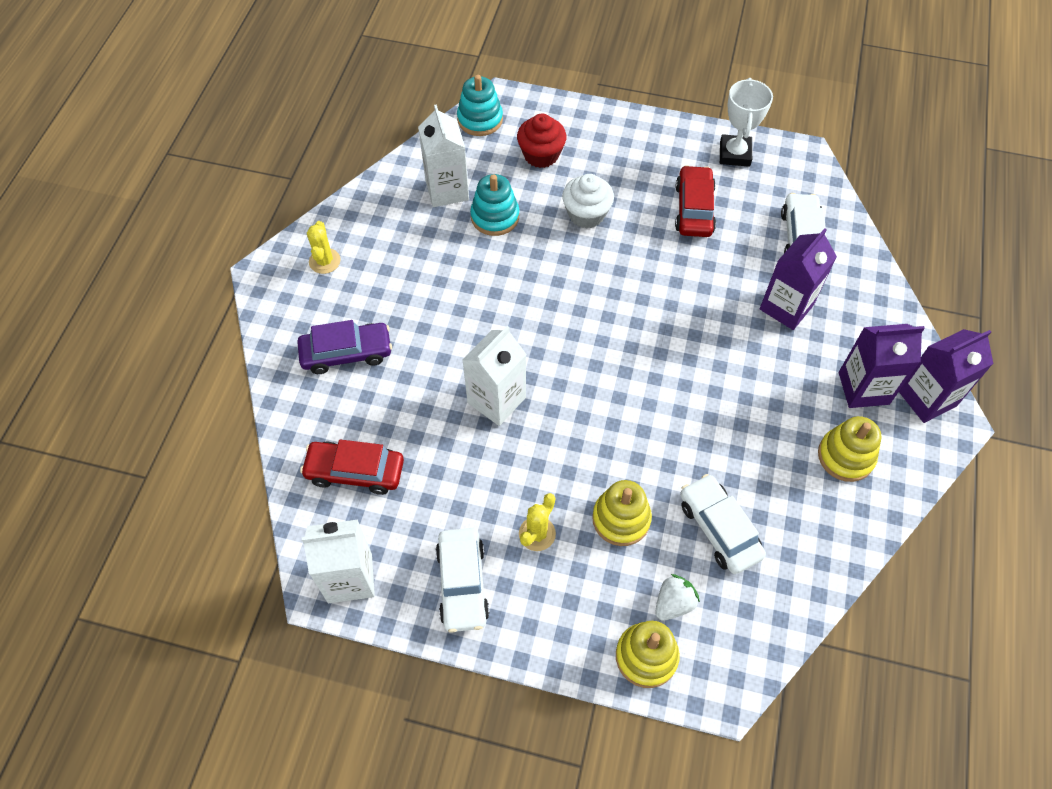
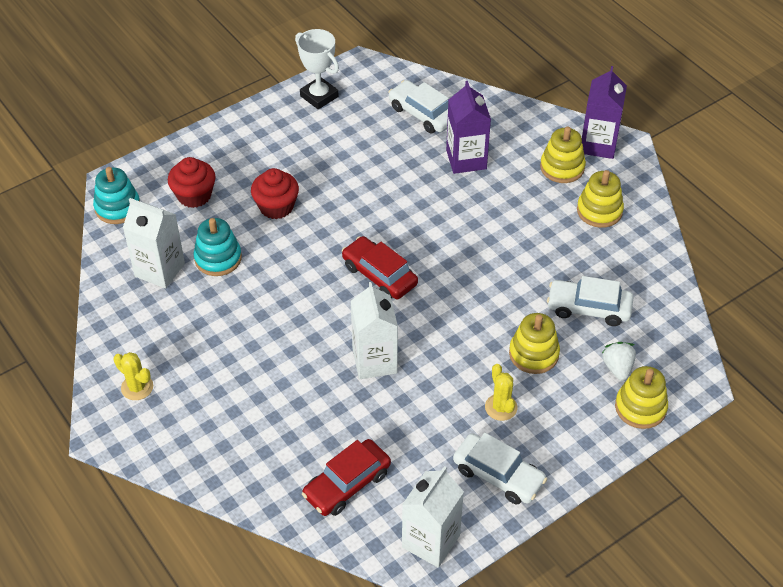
camera: 50 degrees left, 10 degrees down
purple car [297,320,392,374] -> none
white cupcake [562,174,614,228] -> red cupcake [251,168,299,219]
red car [675,165,716,237] -> red car moved to [342,236,418,299]
purple carton [839,324,925,408] -> yellow stacking toy [540,127,586,183]

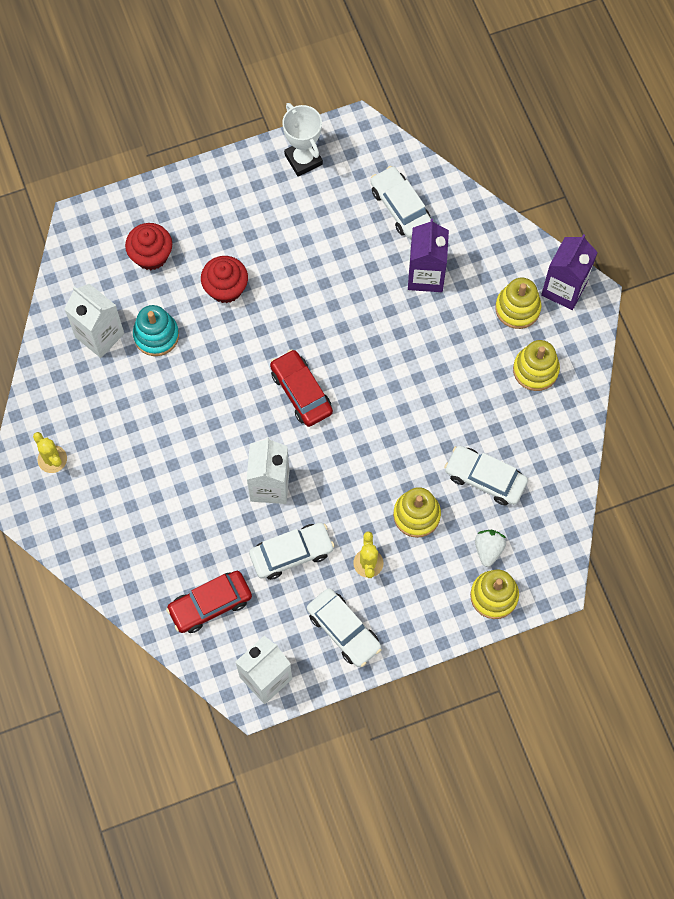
camera: 15 degrees right, 20 degrees up
turquoise stacking toy [93,167,140,224] -> none
none -> white car [249,523,335,580]

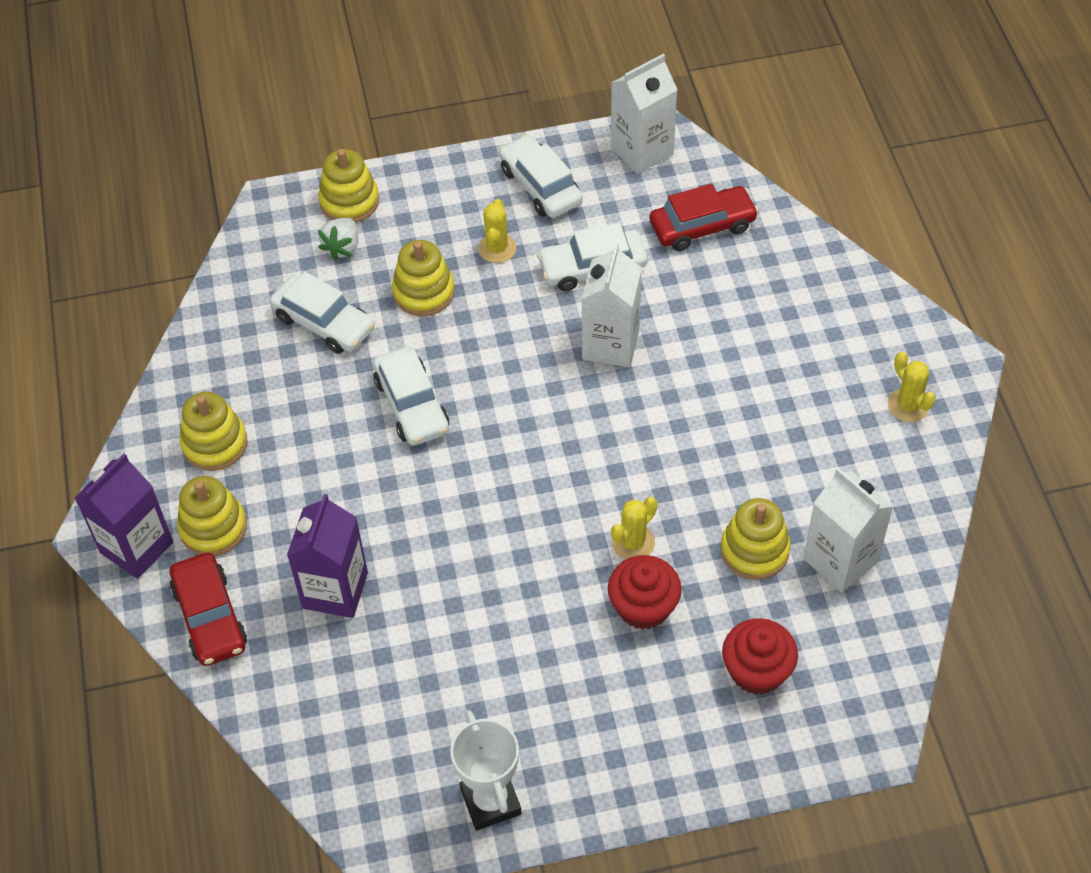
camera: 170 degrees left, 15 degrees down
turquoise stacking toy [133,305,179,356] -> yellow stacking toy [721,498,790,580]
red car [270,349,333,427] -> red car moved to [170,553,247,666]
white car [371,166,431,238] -> white car moved to [373,347,449,446]
none -> yellow cactus [611,497,658,559]

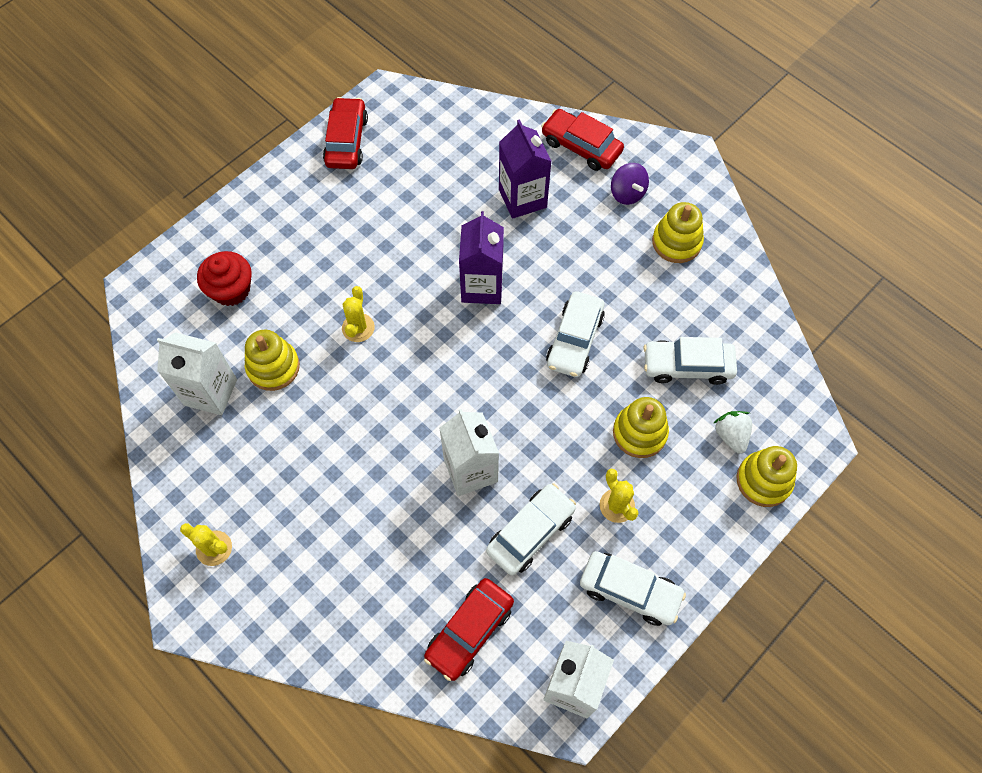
camera: 145 degrees right, 10 degrees up
purple carton [74,454,173,579] -> purple carton moved to [459,211,504,304]
yellow stacking toy [177,476,247,556] -> purple spinning top [611,163,649,205]
white car [373,347,449,446] -> white car turned 105 degrees counterclockwise [546,291,605,377]
white trophy [451,710,522,831] -> red car [323,97,368,169]
red cupcake [608,555,682,630] -> none

